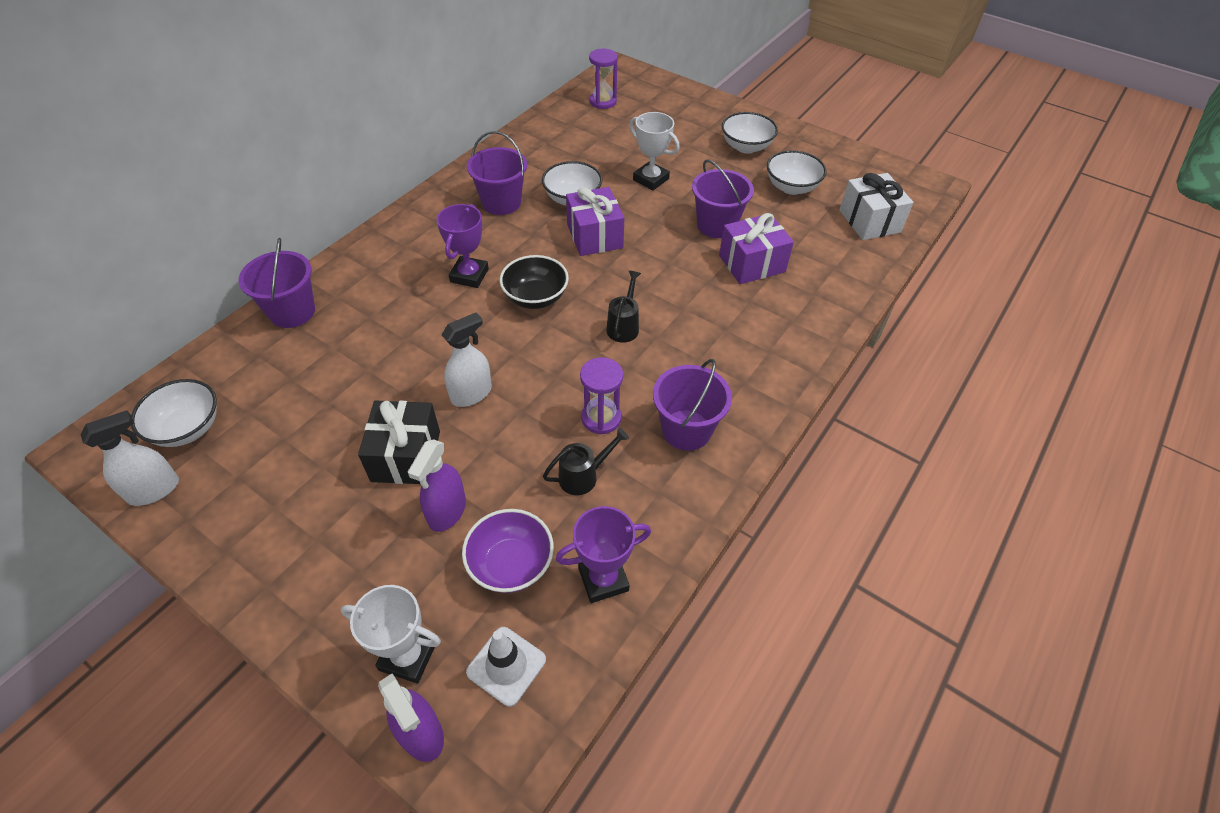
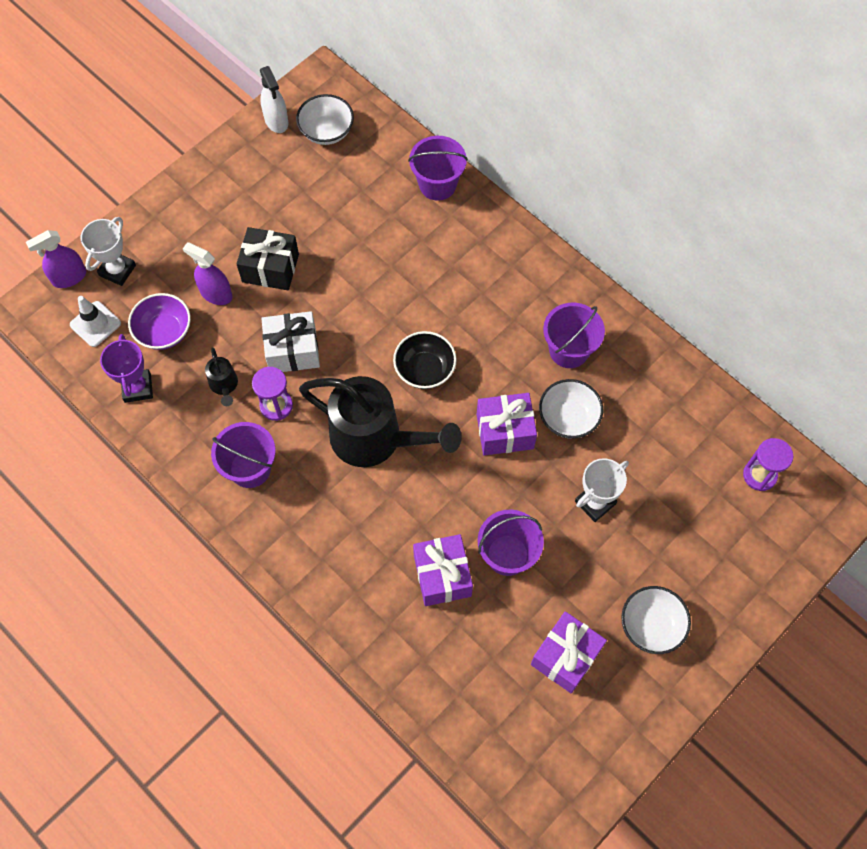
camera: 100 degrees right, 15 degrees up
purple trophy [437,204,489,288] -> none
white spray bottle [441,313,492,407] -> none
black watering can [606,271,641,343] -> black watering can [299,376,461,467], size x2.36
white bowl [767,150,827,195] -> purple gift [531,611,607,693]
white gift [839,173,913,240] -> white gift moved to [261,311,320,372]

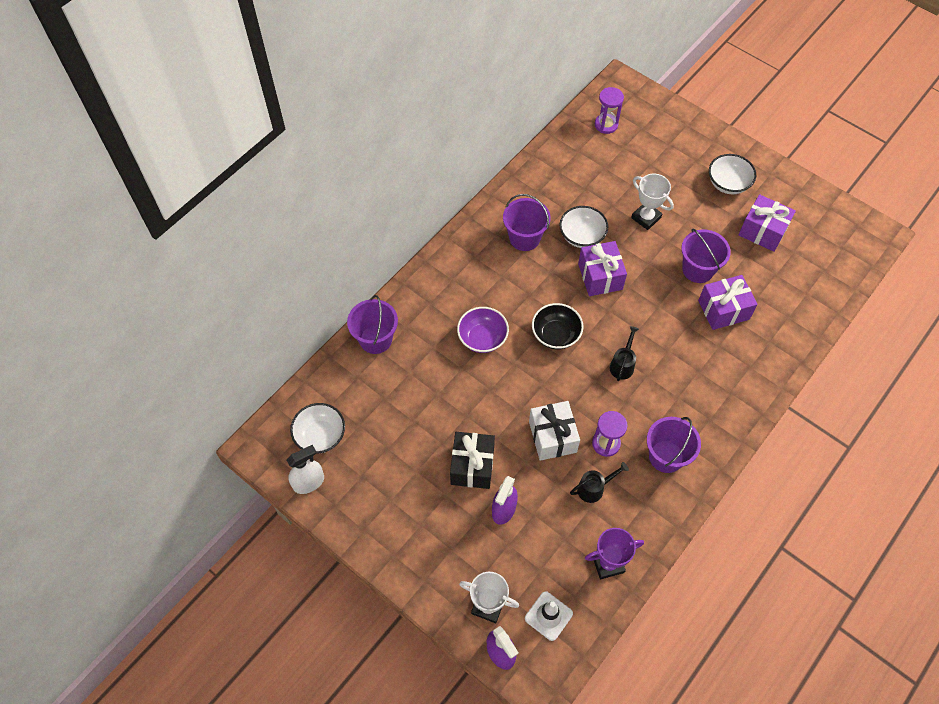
camera: 95 degrees left, 5 degrees down
purple bowl [128,293,191,350] -> purple bowl moved to [457,307,509,353]
black watering can [299,376,461,467] -> black watering can [610,326,639,381], size x0.42

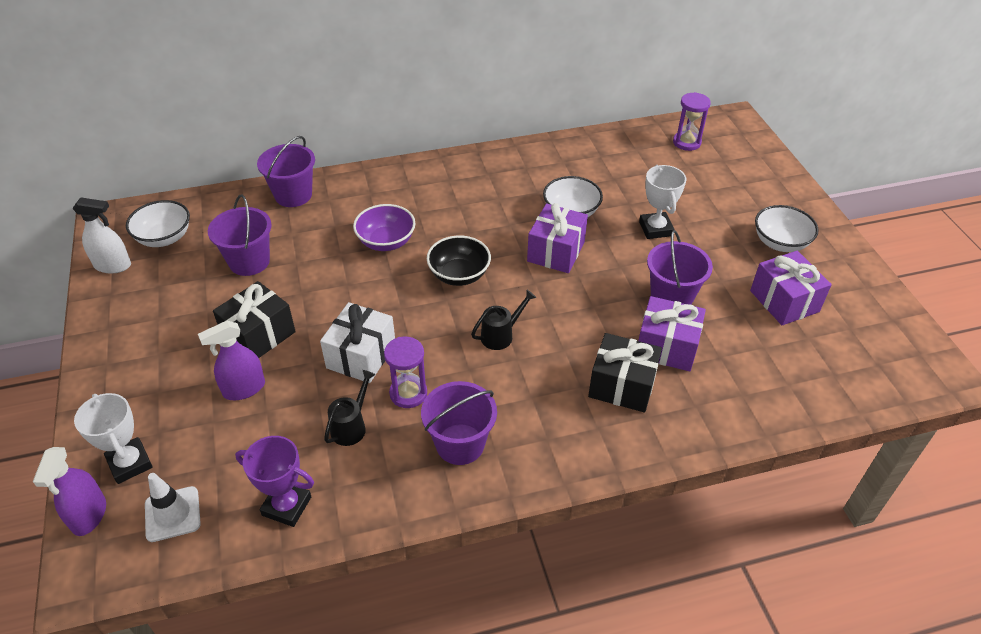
camera: 35 degrees right, 15 degrees down
purple bucket [503,194,551,251] -> purple bucket moved to [208,194,272,276]
black watering can [570,462,629,503] -> black watering can turned 75 degrees counterclockwise [324,370,376,446]
none -> black gift [588,333,662,412]

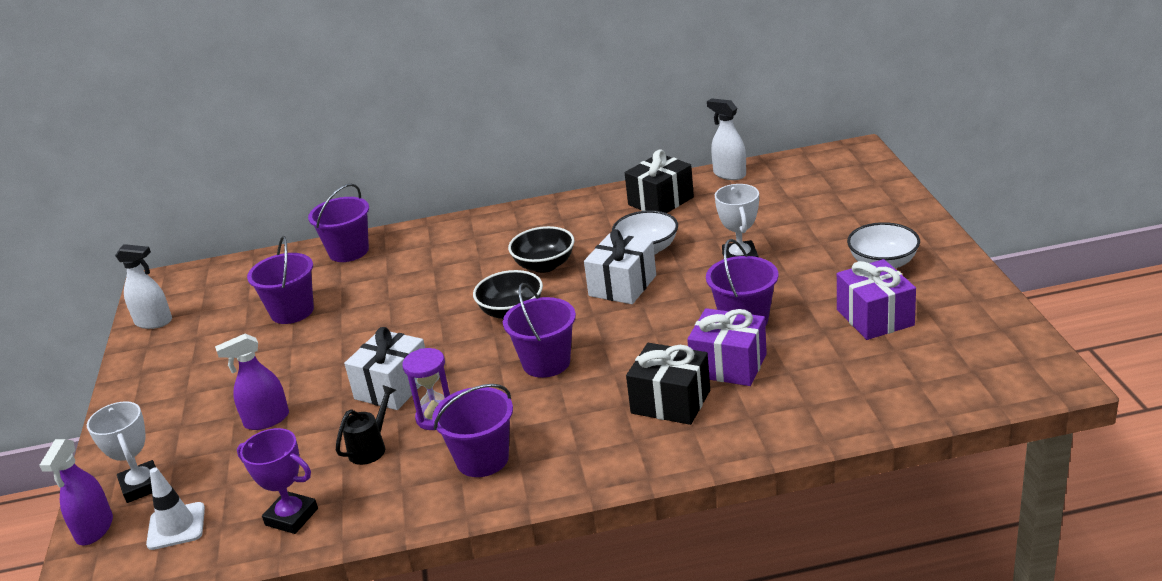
camera: 10 degrees right, 15 degrees down
white bowl [126,200,190,247] -> none
black gift [213,281,296,358] -> black gift moved to [625,149,694,213]
purple bowl [353,204,415,251] -> none
black watering can [471,290,537,350] -> purple bucket [503,283,576,378]
purple gift [527,203,588,273] -> white gift [584,229,656,304]
purple hourglass [673,92,711,151] -> none
none -> black bowl [508,226,574,273]
none -> white spray bottle [707,98,746,180]

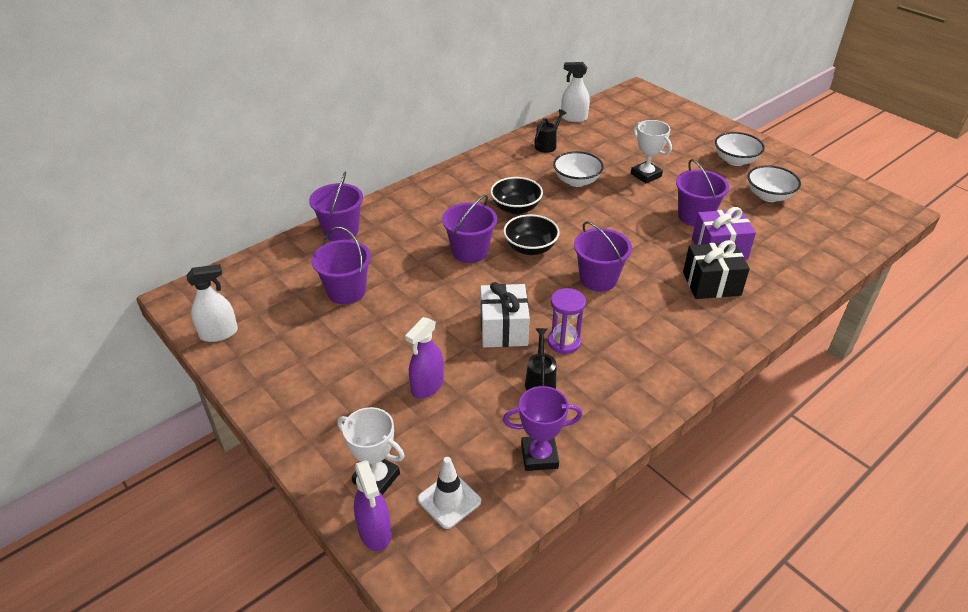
camera: 35 degrees left, 10 degrees up
purple bucket [432,384,513,477] -> purple bucket moved to [442,195,497,263]
white gift [584,229,656,304] -> none
black gift [625,149,694,213] -> black watering can [534,109,566,153]
purple gift [837,259,916,340] -> white bowl [748,165,801,202]

